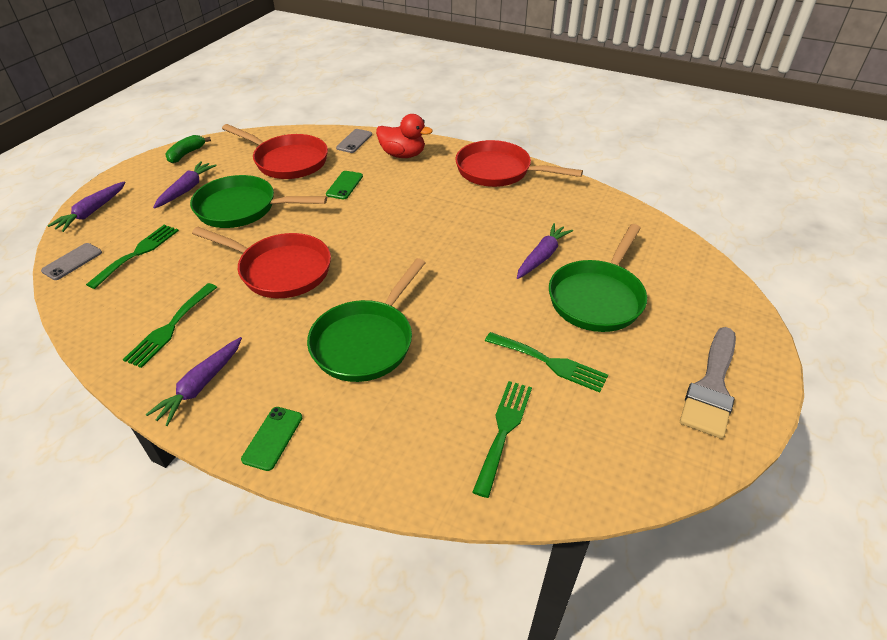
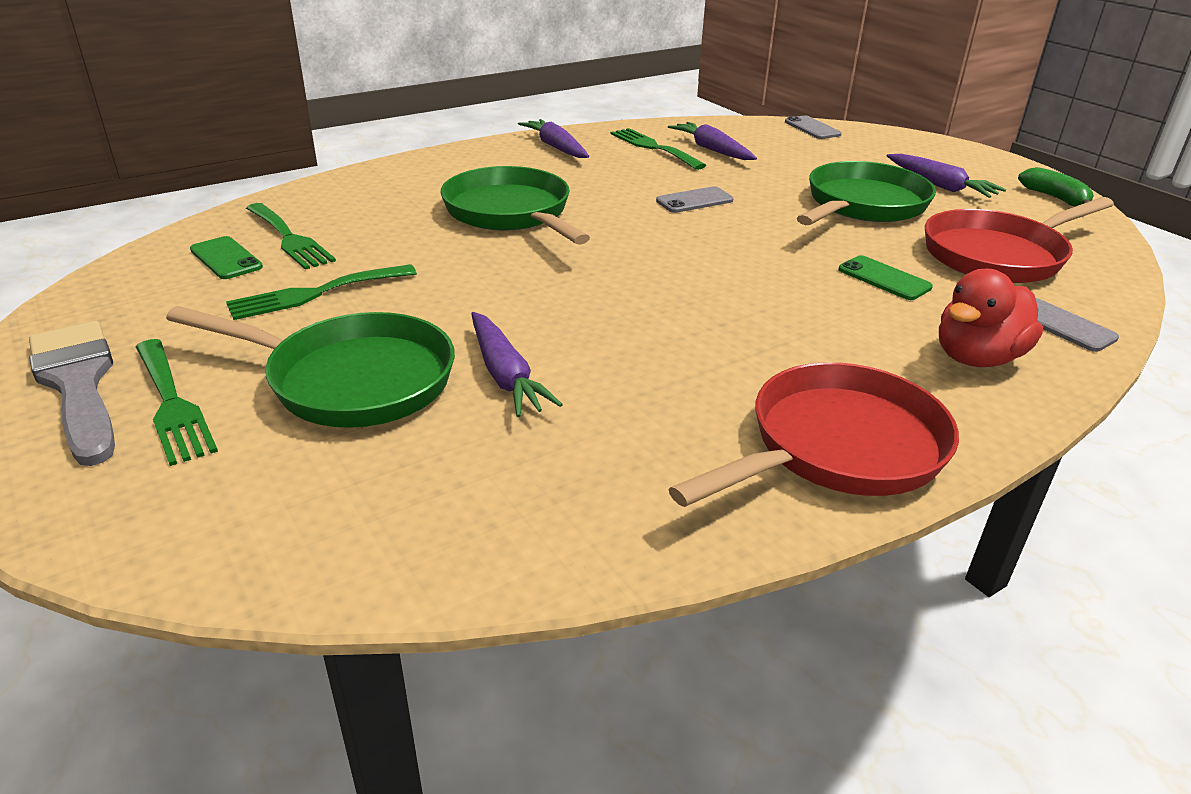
camera: 120 degrees right, 10 degrees down
purple carrot [48,181,126,232] -> purple carrot moved to [668,122,757,160]
green fork [86,225,179,289] -> green fork moved to [136,339,218,466]
red pan [192,227,331,298] -> grey phone [656,186,734,213]
green phone [241,407,302,471] -> green phone moved to [190,236,263,279]
green pan [549,224,647,332] -> green pan turned 135 degrees clockwise [166,306,455,428]

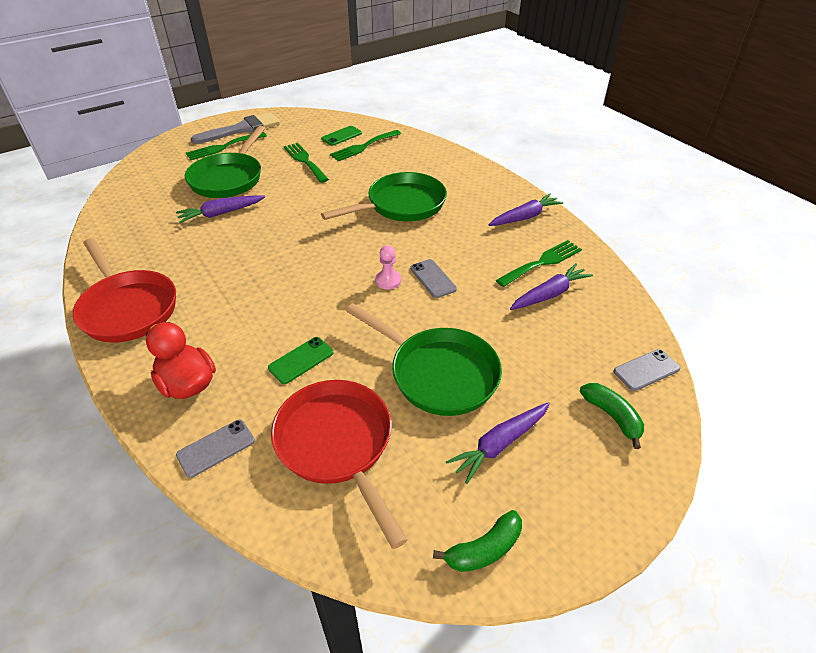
camera: 90 degrees right, 10 degrees up
none -> pink pawn [375,245,401,290]
none -> green banana [580,383,644,449]

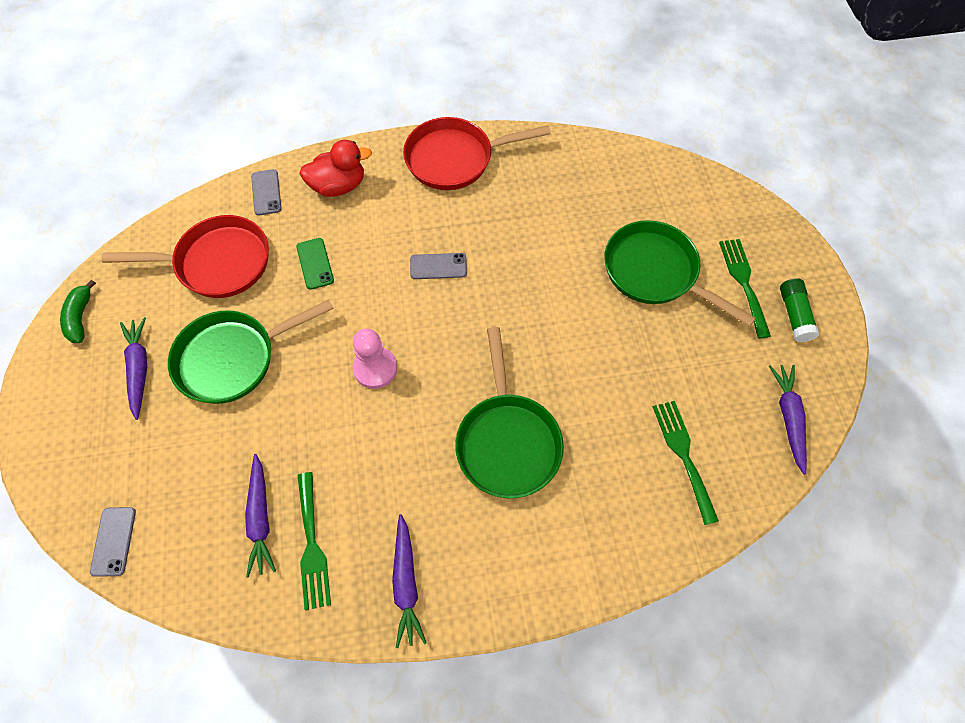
camera: 115 degrees right, 20 degrees up
purple carrot [176,195,265,223] -> purple carrot moved to [769,365,807,475]
grey brush [191,112,280,144] -> green glue stick [780,278,819,342]
green fork [284,143,329,183] -> none
green phone [321,126,362,146] -> none
pink pawn [375,245,401,290] -> pink pawn [353,329,397,389], size x1.51
grey phone [410,259,457,298] -> grey phone moved to [410,253,467,279]
green banana [580,383,644,449] -> none

